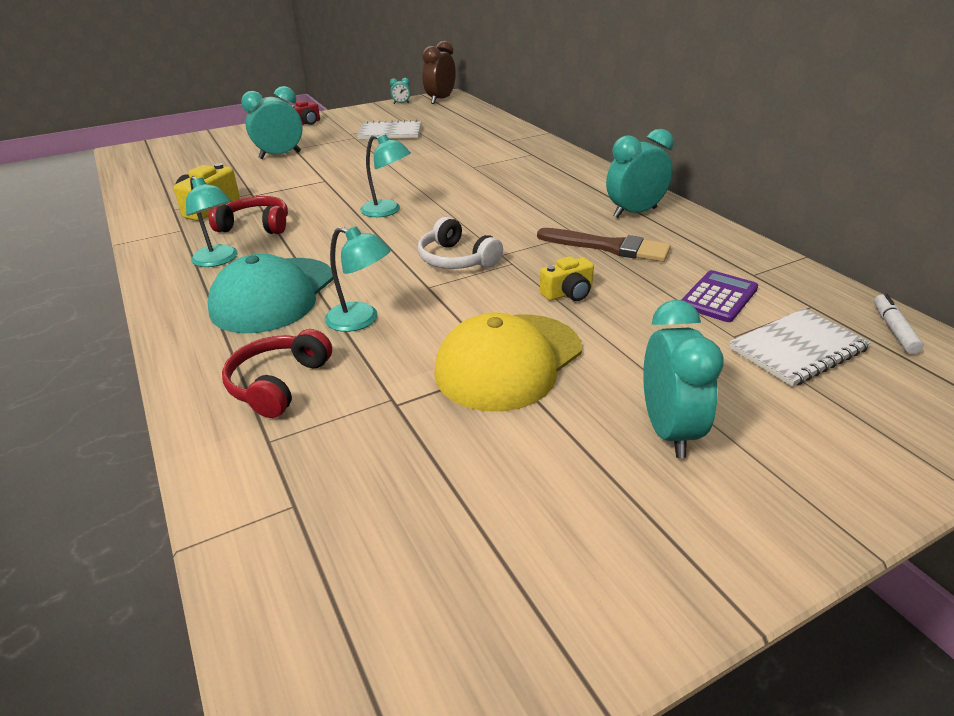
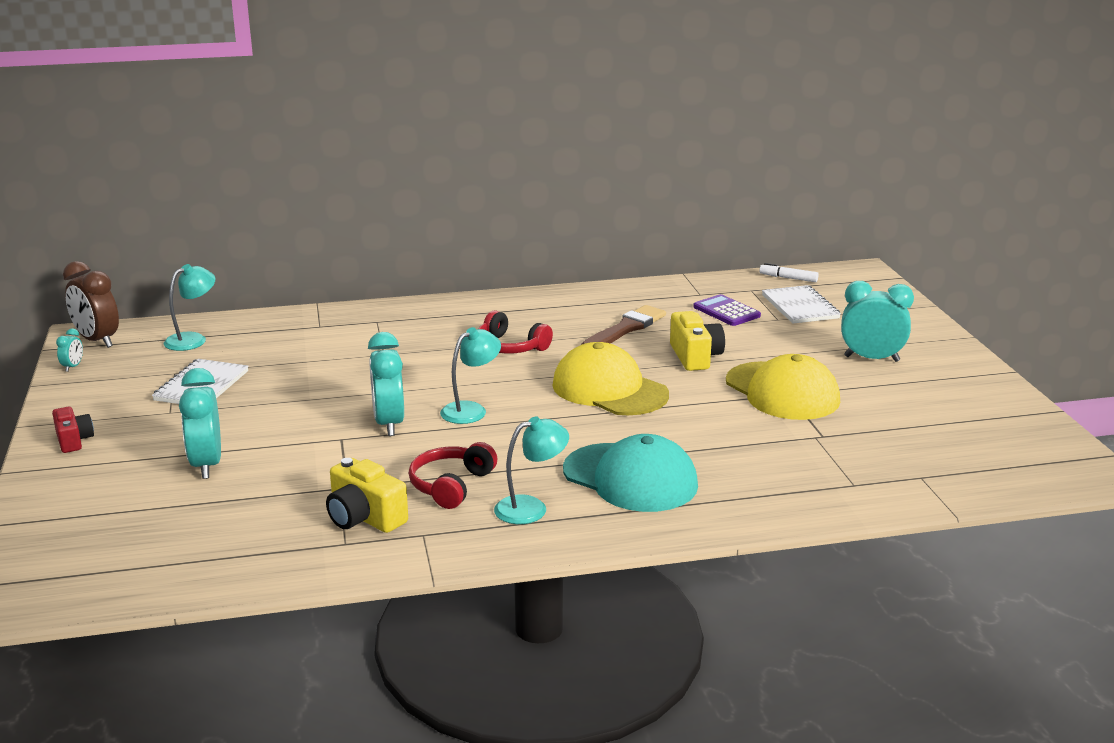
camera: 75 degrees left, 10 degrees down
red headphones [222,329,332,418] -> red headphones moved to [479,310,553,354]
turquoise lamp [325,226,391,332] -> turquoise lamp moved to [164,264,215,351]
white headphones [418,217,503,269] -> yellow cap [553,342,669,415]
yellow camera [540,256,594,301] -> yellow camera [670,311,725,371], size x1.52
turquoise clock [606,129,674,218] -> turquoise clock moved to [368,332,404,436]

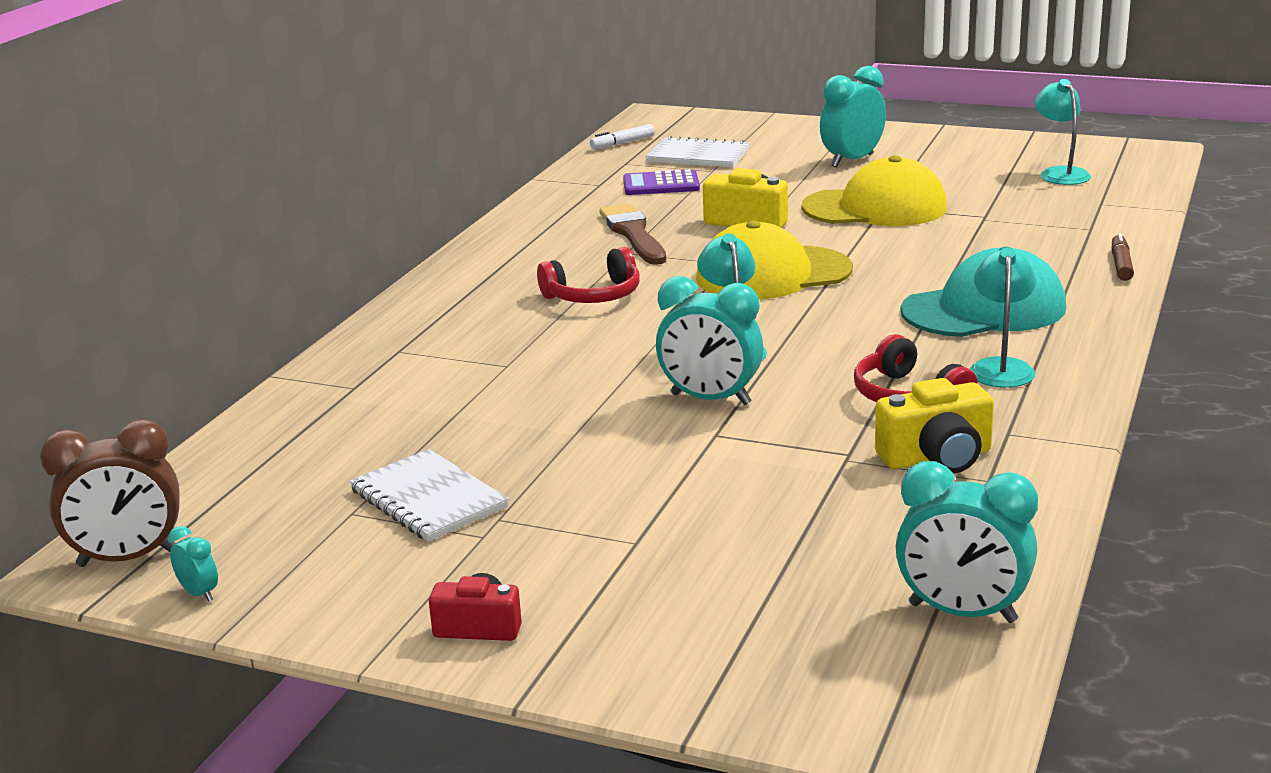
camera: 55 degrees left, 0 degrees up
turquoise lamp [164,264,215,351] -> turquoise lamp moved to [1034,79,1091,185]
turquoise clock [179,368,221,479] -> turquoise clock moved to [895,461,1038,623]
none -> brown marker [1112,233,1134,281]

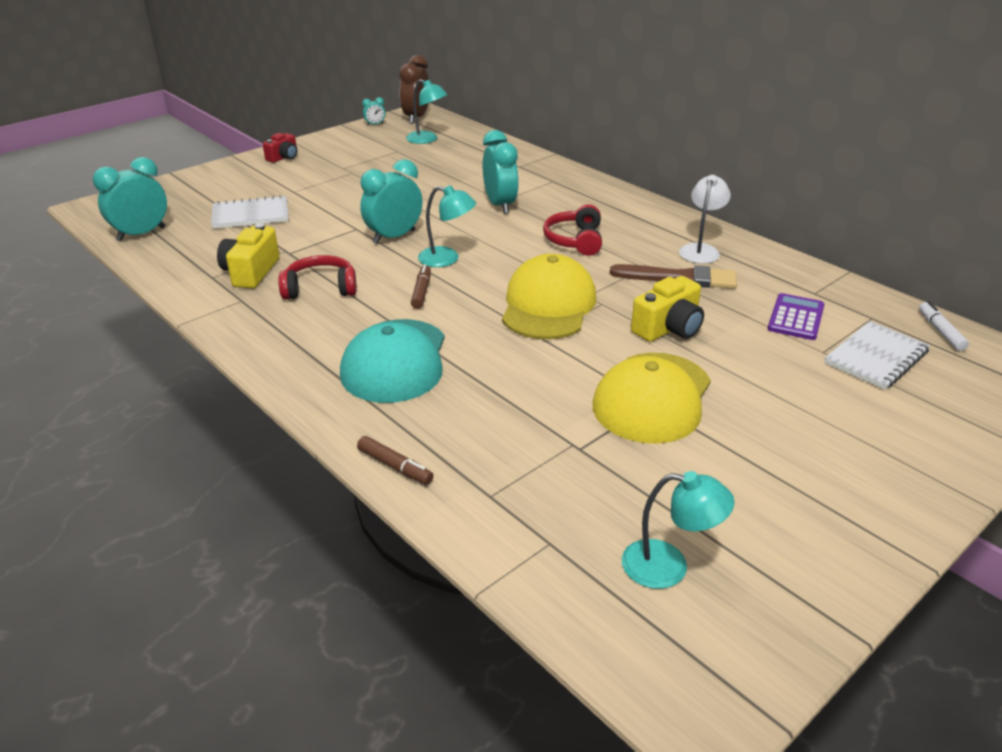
camera: 115 degrees right, 10 degrees up
white notebook [349,449,509,541] -> white notebook moved to [211,195,289,229]
turquoise clock [820,66,886,168] -> turquoise clock moved to [483,130,519,214]
turquoise lamp [970,247,1036,388] -> turquoise lamp moved to [406,79,447,144]
none -> brown marker [411,264,431,309]
none -> white lamp [679,175,731,264]

